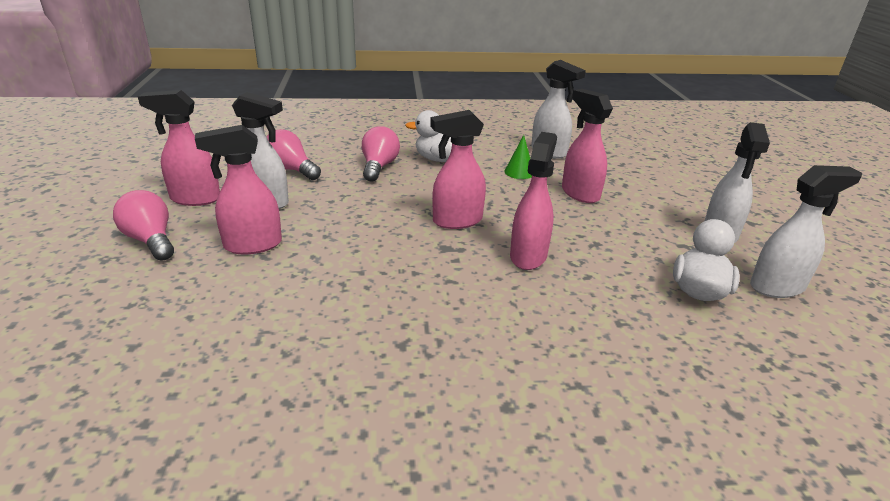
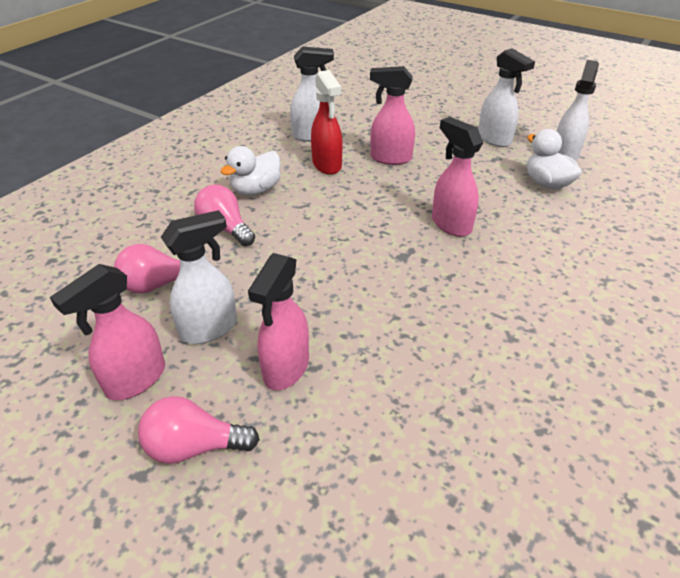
camera: 50 degrees left, 10 degrees up
pink spray bottle [430,110,486,229] -> none
green cone [504,135,532,179] -> red spray bottle [311,70,343,175]

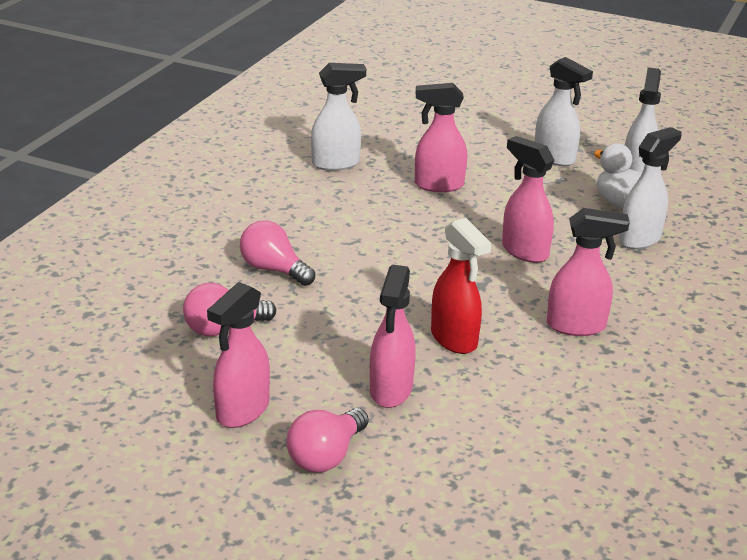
camera: 10 degrees left, 10 degrees down
pink light bulb [138,396,260,464] -> pink light bulb turned 45 degrees counterclockwise [287,408,369,473]
white spray bottle [161,210,237,344] -> white spray bottle moved to [619,127,682,249]
white duck [220,146,281,196] -> none
red spray bottle [311,70,343,175] -> red spray bottle moved to [431,218,491,354]
none -> pink spray bottle [547,208,630,336]

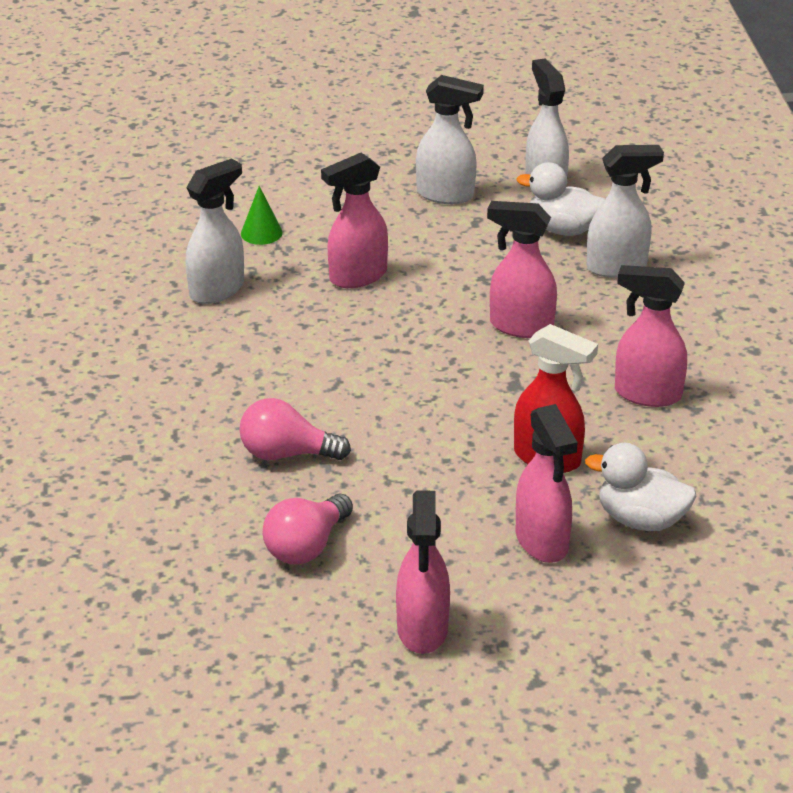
camera: 30 degrees left, 5 degrees up
pink light bulb [287,408,369,473] -> none
pink spray bottle [547,208,630,336] -> pink spray bottle turned 135 degrees counterclockwise [615,265,687,407]
white spray bottle [619,127,682,249] -> white spray bottle turned 60 degrees clockwise [587,145,664,278]
none -> green cone [241,186,283,245]
none -> white duck [585,443,696,531]

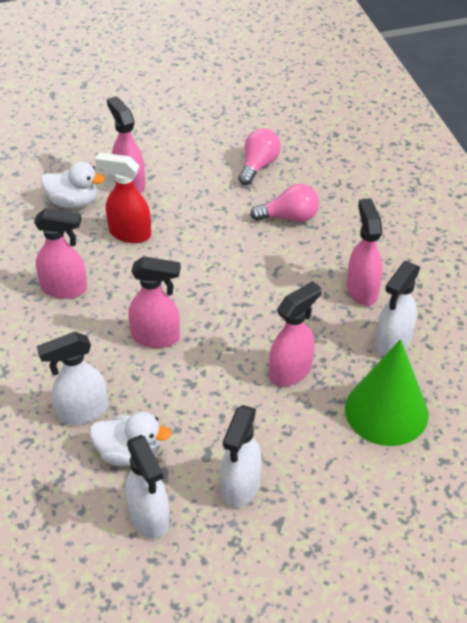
camera: 170 degrees right, 10 degrees up
green cone [241,186,283,245] -> green cone [345,339,429,446], size x2.33
pink spray bottle [396,490,450,654] -> pink spray bottle moved to [347,198,383,306]
white spray bottle [416,75,484,204] -> white spray bottle turned 75 degrees counterclockwise [221,405,262,508]

